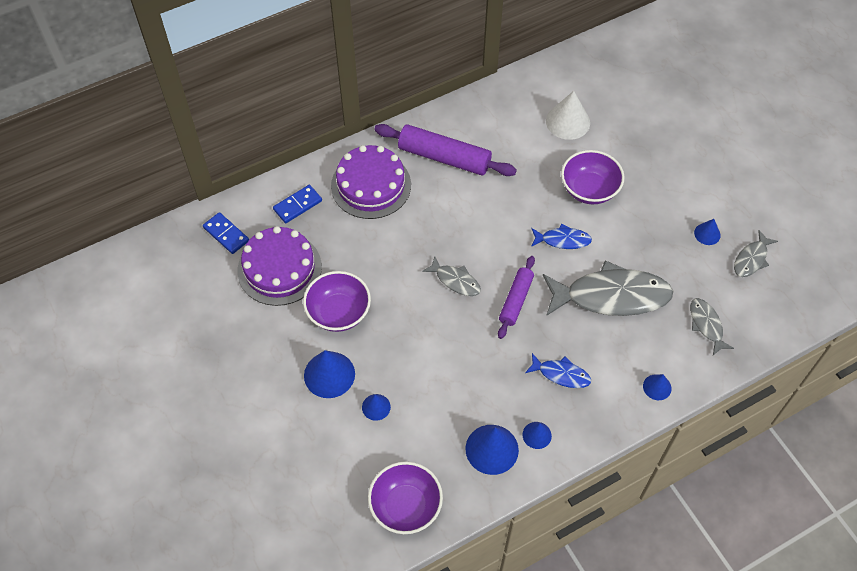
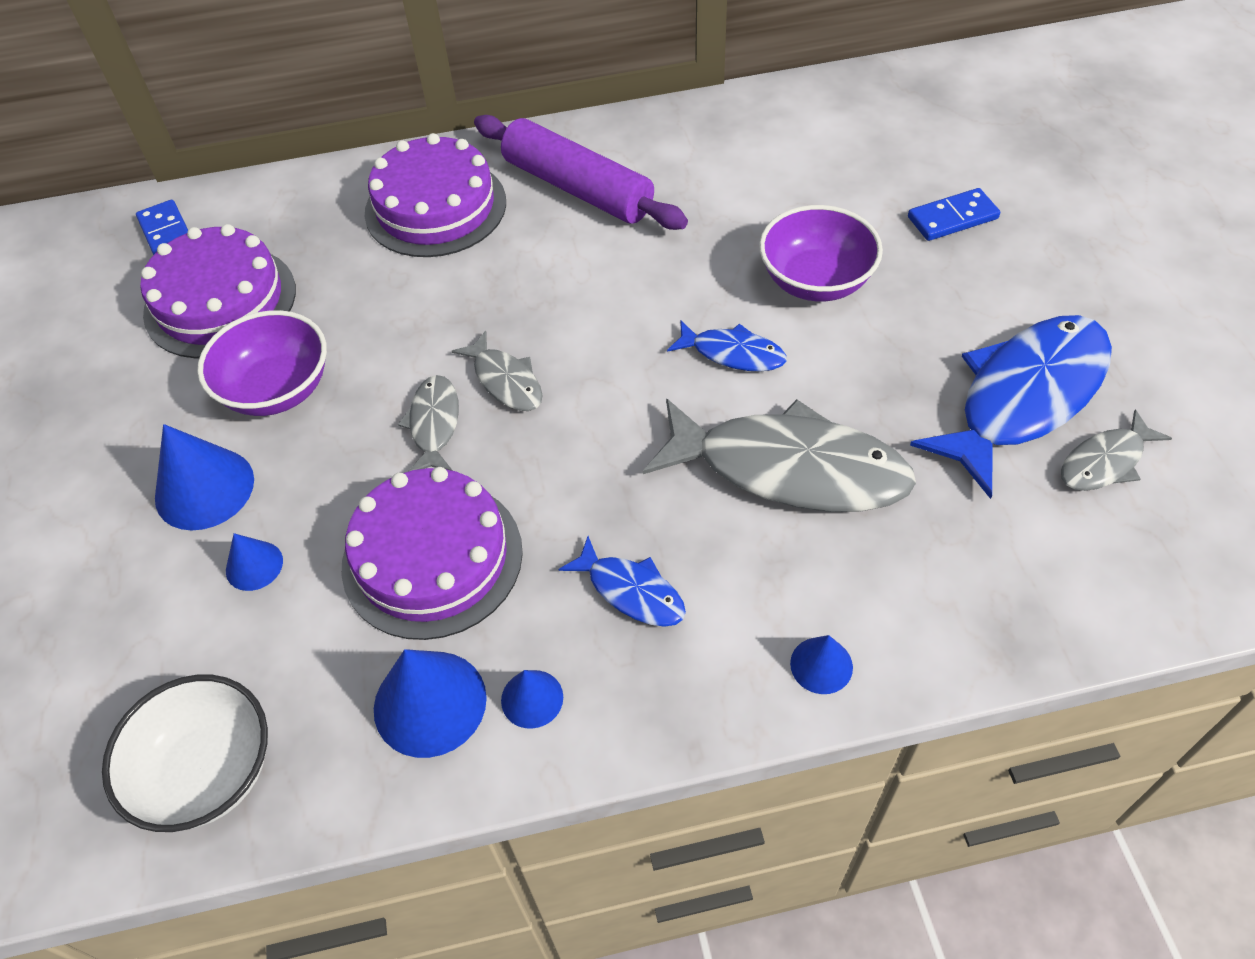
camera: 20 degrees right, 5 degrees down
blue domino [273,185,322,223] -> blue domino moved to [908,188,1000,241]
purple bowl [368,461,443,534] -> white bowl [102,674,268,832]
purple rolling pin [498,256,535,339] -> none
white cone [546,91,590,140] -> none
grey fish [690,298,734,355] -> grey fish moved to [398,375,459,472]
blue cone [694,219,721,245] -> blue fish [910,315,1112,499]
none -> purple cake [342,467,523,640]

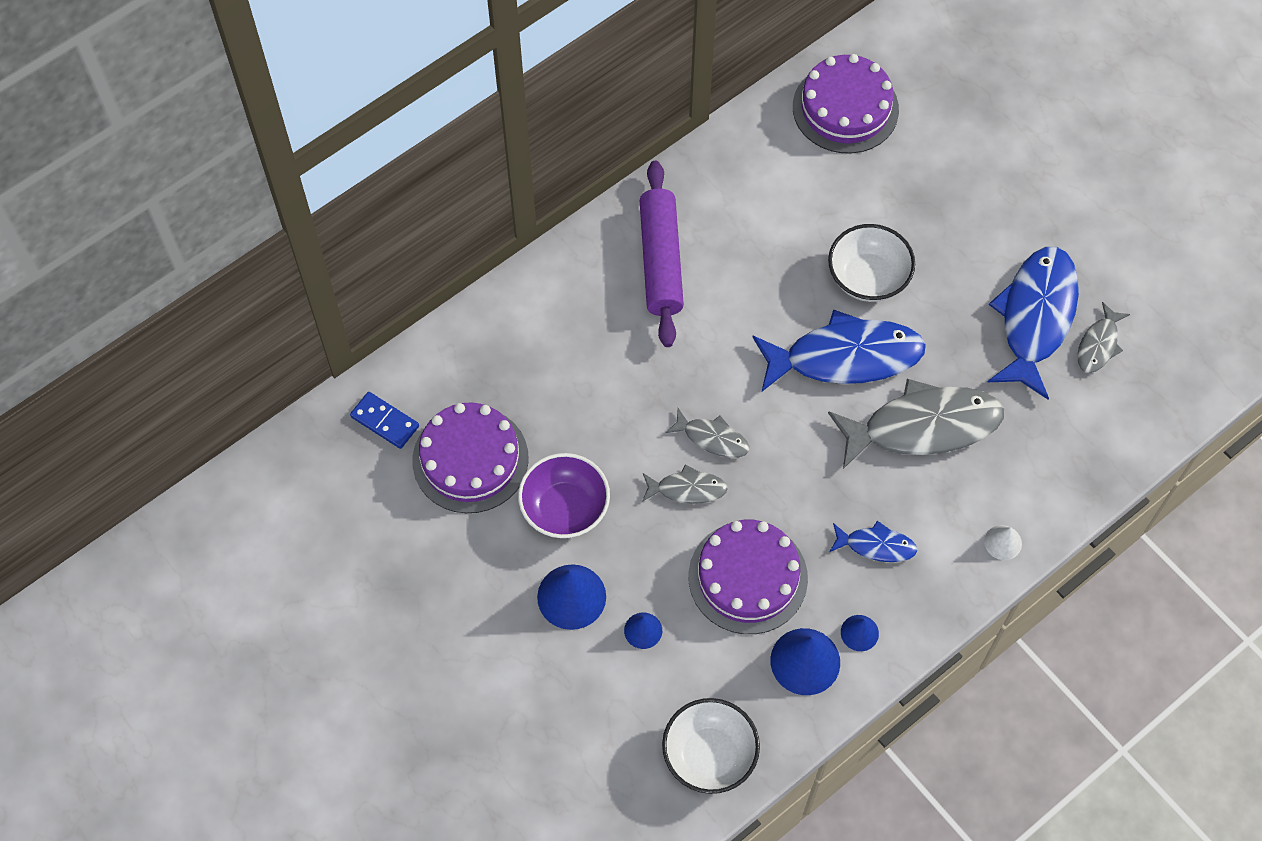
camera: 30 degrees left, 10 degrees up
purple cake [365,133,506,257] -> purple cake moved to [793,54,899,154]
grey fish [398,375,459,472] -> grey fish turned 120 degrees clockwise [642,465,728,504]
purple rolling pin [474,115,688,230] -> purple rolling pin turned 75 degrees clockwise [639,161,684,347]
blue fish [667,320,787,372] -> blue fish [752,309,926,391], size x2.06
purple bowl [759,205,883,301] -> white bowl [828,224,915,302]
blue cone [790,635,853,694] -> white cone [984,525,1022,560]
blue domino [908,188,1000,241] -> none

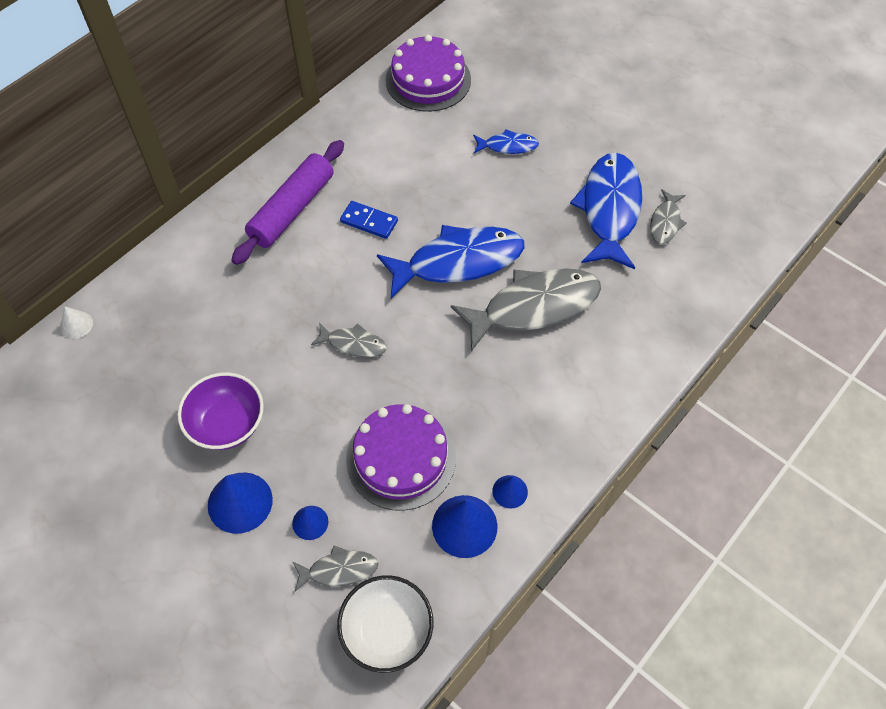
camera: 10 degrees left, 5 degrees down
blue domino [350,392,419,449] -> blue domino moved to [340,201,398,239]
purple cake [412,402,529,513] -> none
purple rolling pin [639,161,684,347] -> purple rolling pin turned 45 degrees clockwise [231,140,344,265]
grey fish [642,465,728,504] -> grey fish moved to [292,546,378,592]
white bowl [828,224,915,302] -> none
blue fish [830,521,918,562] -> blue fish moved to [473,129,539,154]
white cone [984,525,1022,560] -> white cone moved to [61,307,93,339]

